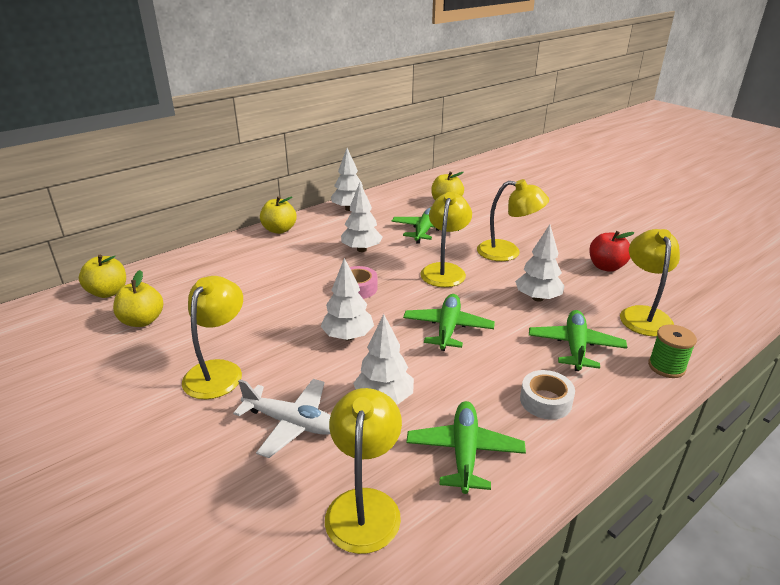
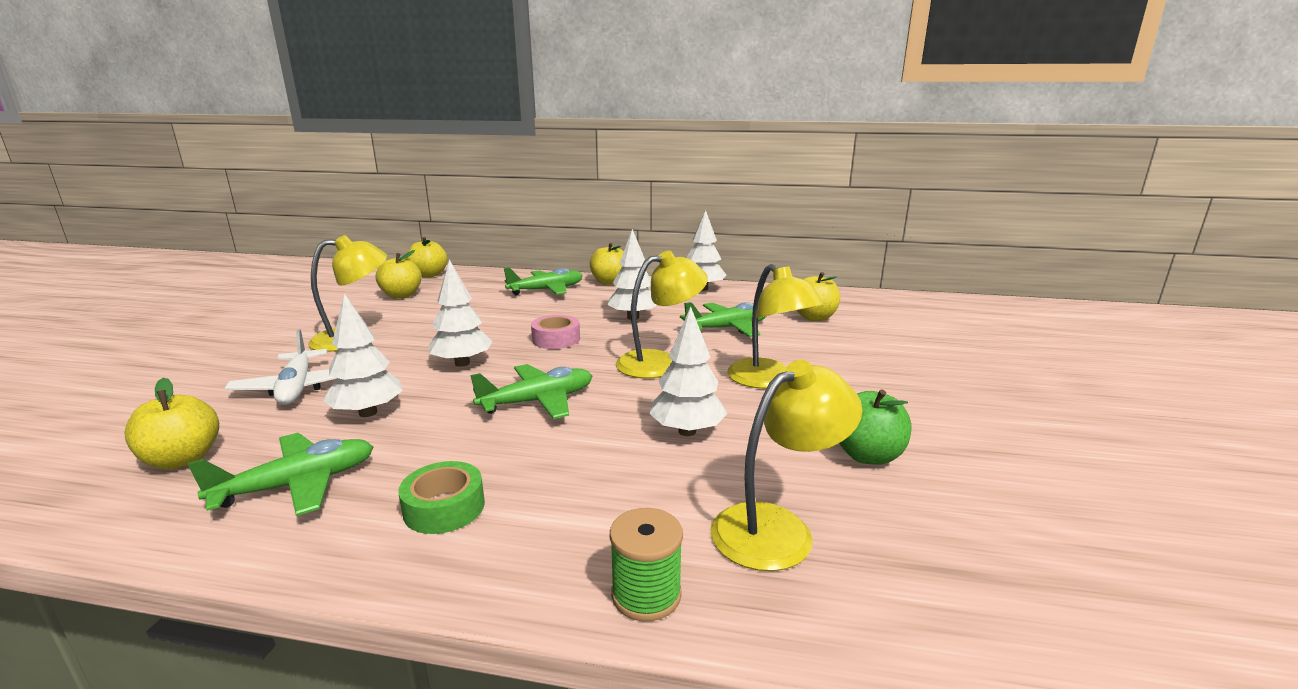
camera: 50 degrees right, 10 degrees down
yellow lamp [325,388,402,554] -> yellow apple [124,378,219,469]
white tape [520,370,575,420] -> green tape [398,461,485,534]
green plane [529,310,627,371] -> green plane moved to [504,268,583,295]
red apple [589,231,635,272] -> green apple [839,390,911,465]

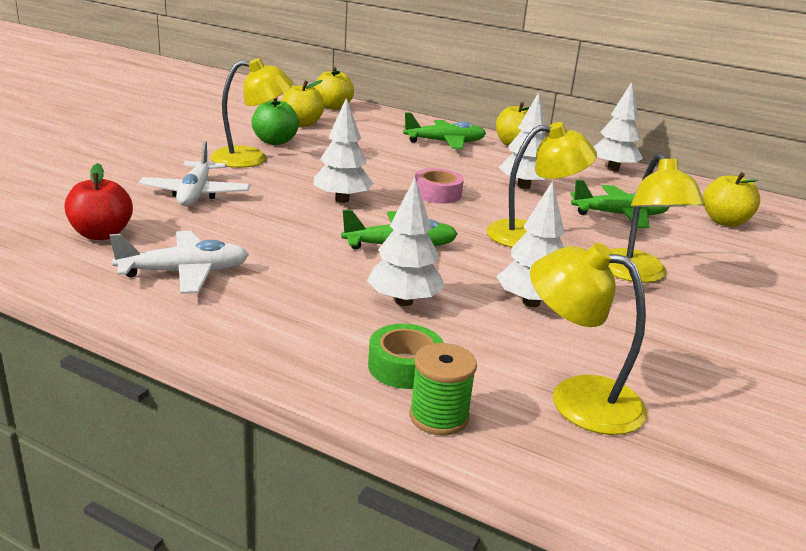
camera: 15 degrees right, 5 degrees up
yellow apple [124,378,219,469] -> red apple [65,163,133,240]
green plane [188,433,374,516] -> white plane [109,231,249,294]
white tree [323,293,403,417] -> white tree moved to [367,177,445,306]
green tape [398,461,485,534] -> green tape moved to [368,324,444,389]
yellow lamp [711,360,862,571] -> yellow lamp turned 135 degrees counterclockwise [530,243,647,435]
green apple [839,390,911,465] -> green apple moved to [251,97,299,145]

